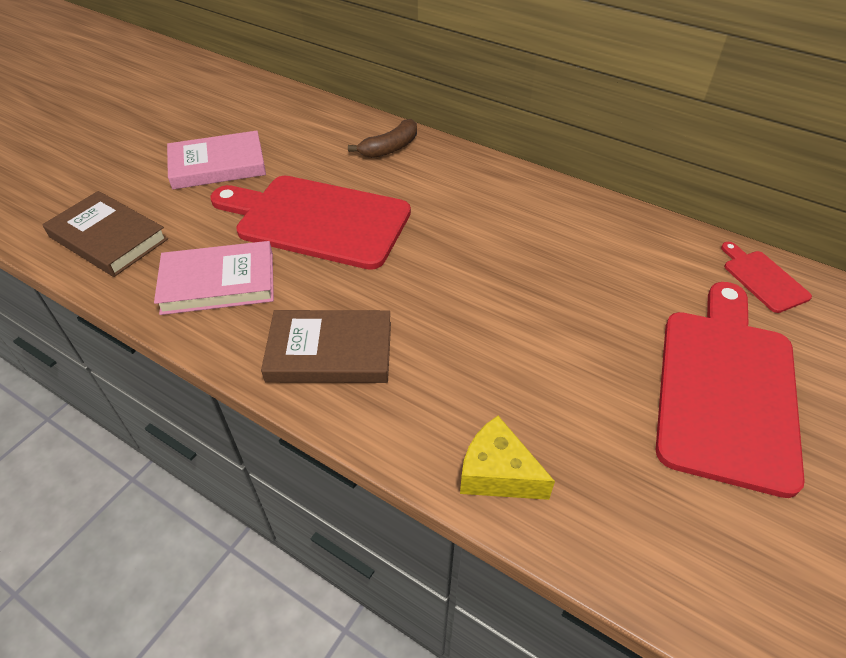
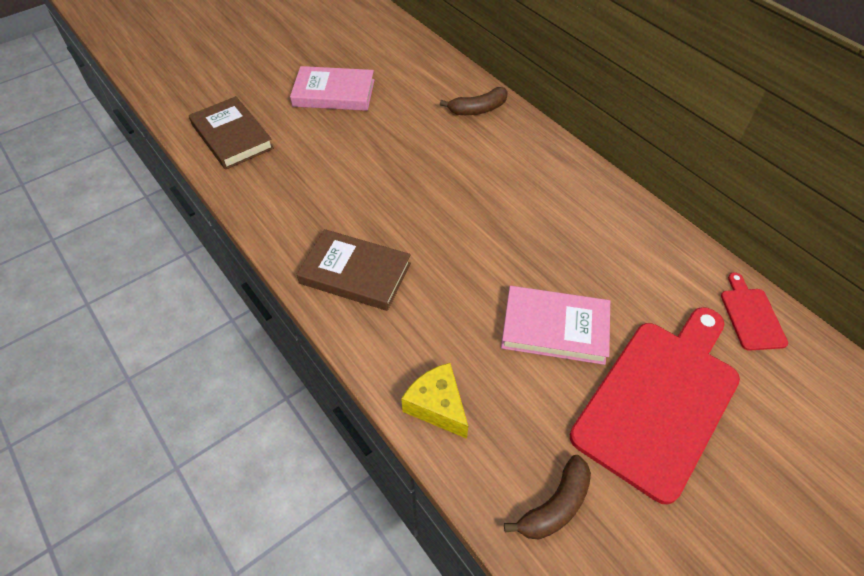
camera: 20 degrees right, 5 degrees up
pink book [154,241,274,315] -> pink book moved to [501,286,610,365]
red cutting board [210,176,411,270] -> none
none -> brown banana [504,455,591,540]

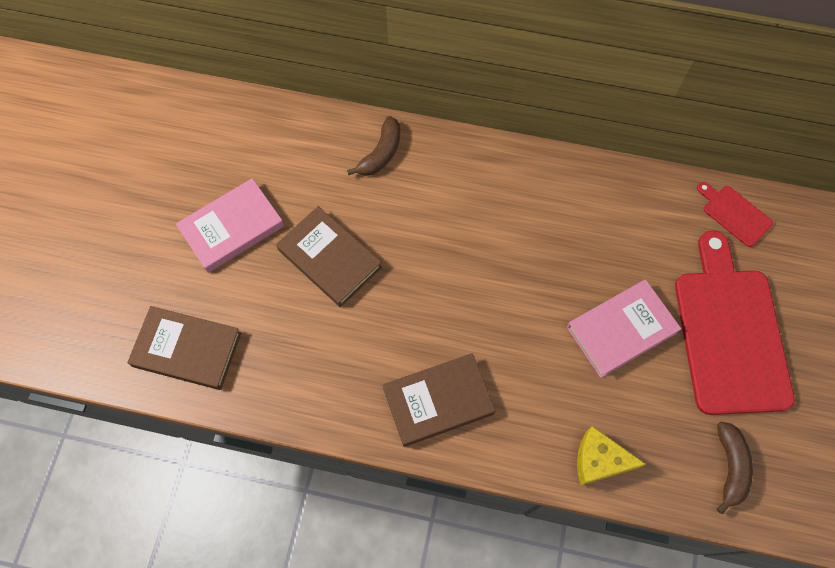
camera: 40 degrees left, 15 degrees up
none -> brown book [276,206,382,307]

